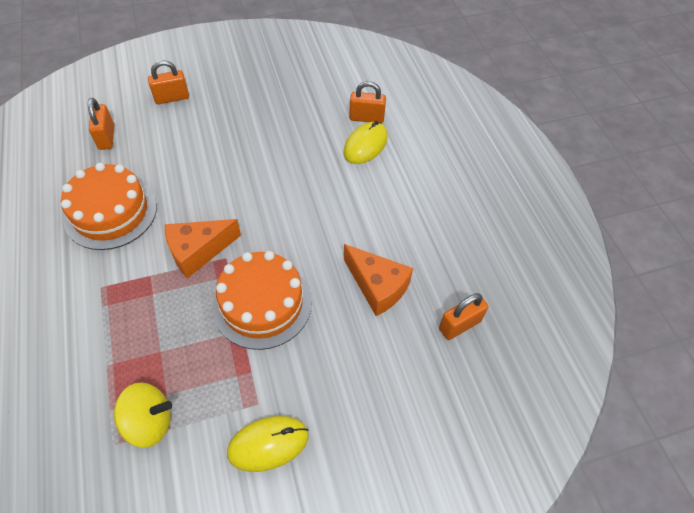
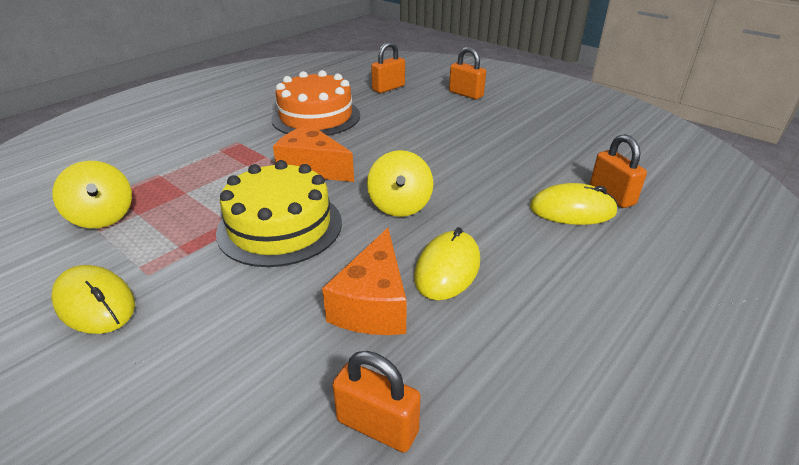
camera: 60 degrees right, 20 degrees down
orange cake [212,251,312,350] -> yellow cake [216,160,342,267]
none -> yellow spinning top [367,150,433,217]
none -> yellow mouse [414,227,480,300]

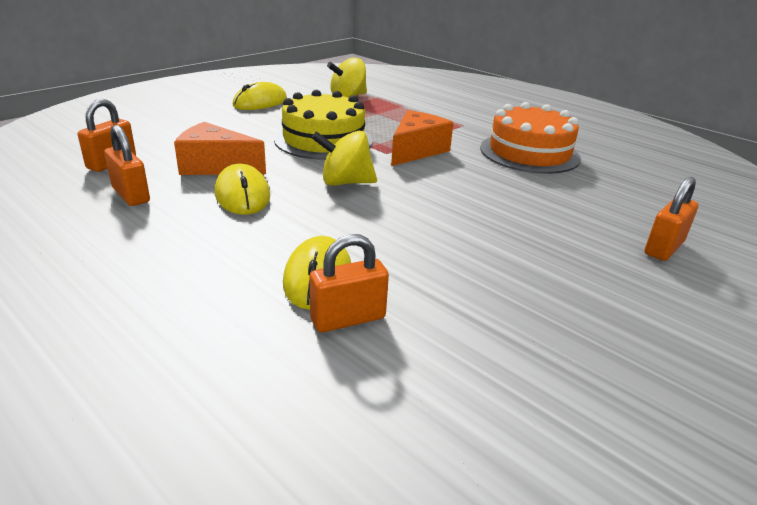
camera: 90 degrees right, 5 degrees down
orange padlock [371,42,405,93] -> orange padlock moved to [104,125,150,206]
yellow mouse [414,227,480,300] -> yellow mouse turned 45 degrees clockwise [215,164,270,215]

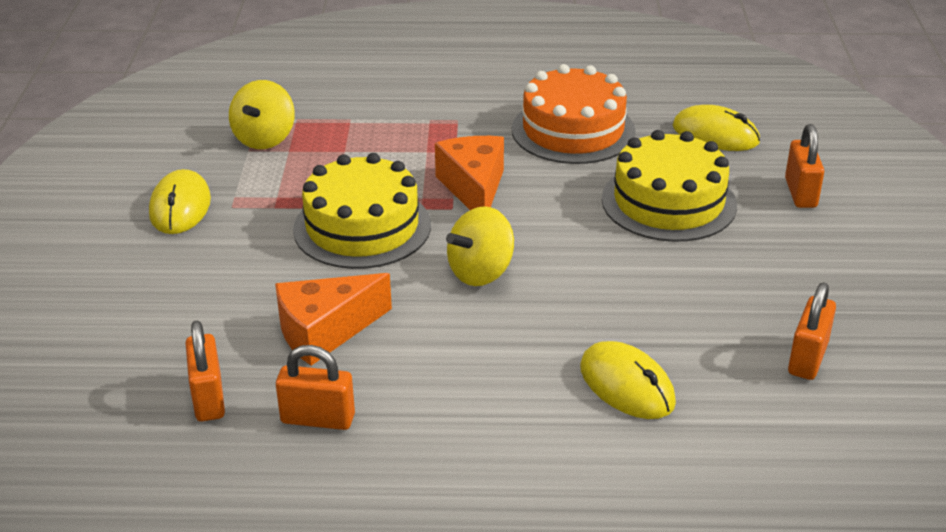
camera: 40 degrees left, 5 degrees up
yellow mouse [215,164,270,215] -> yellow mouse moved to [673,105,760,151]
orange padlock [309,234,389,332] -> orange padlock moved to [788,282,836,380]
none -> yellow cake [602,130,737,242]

